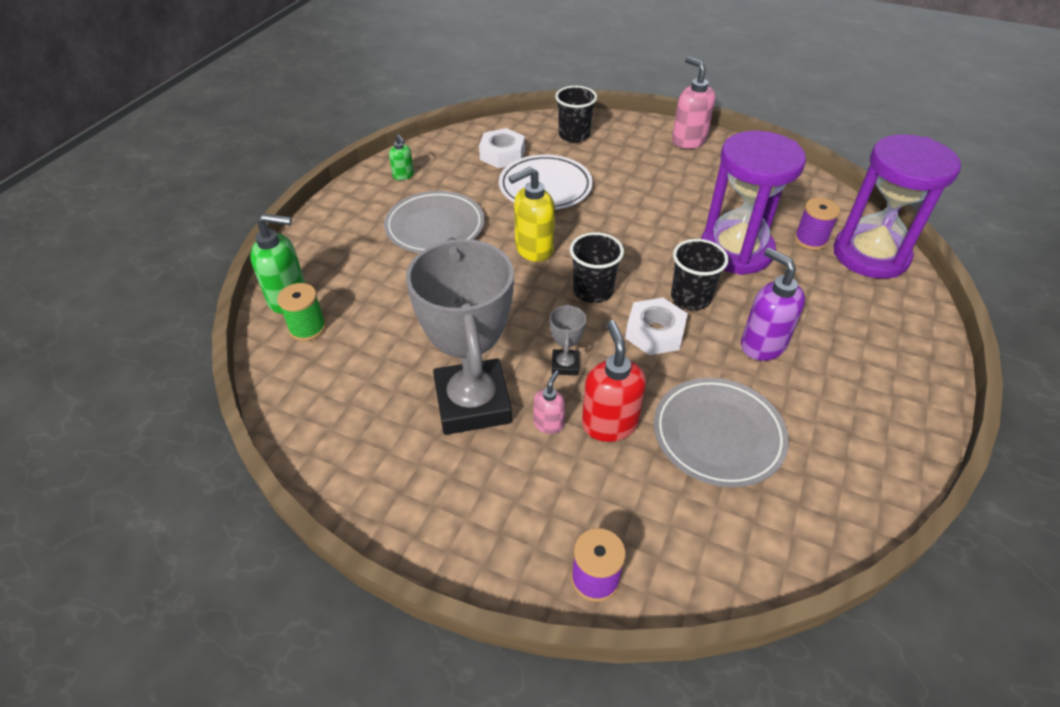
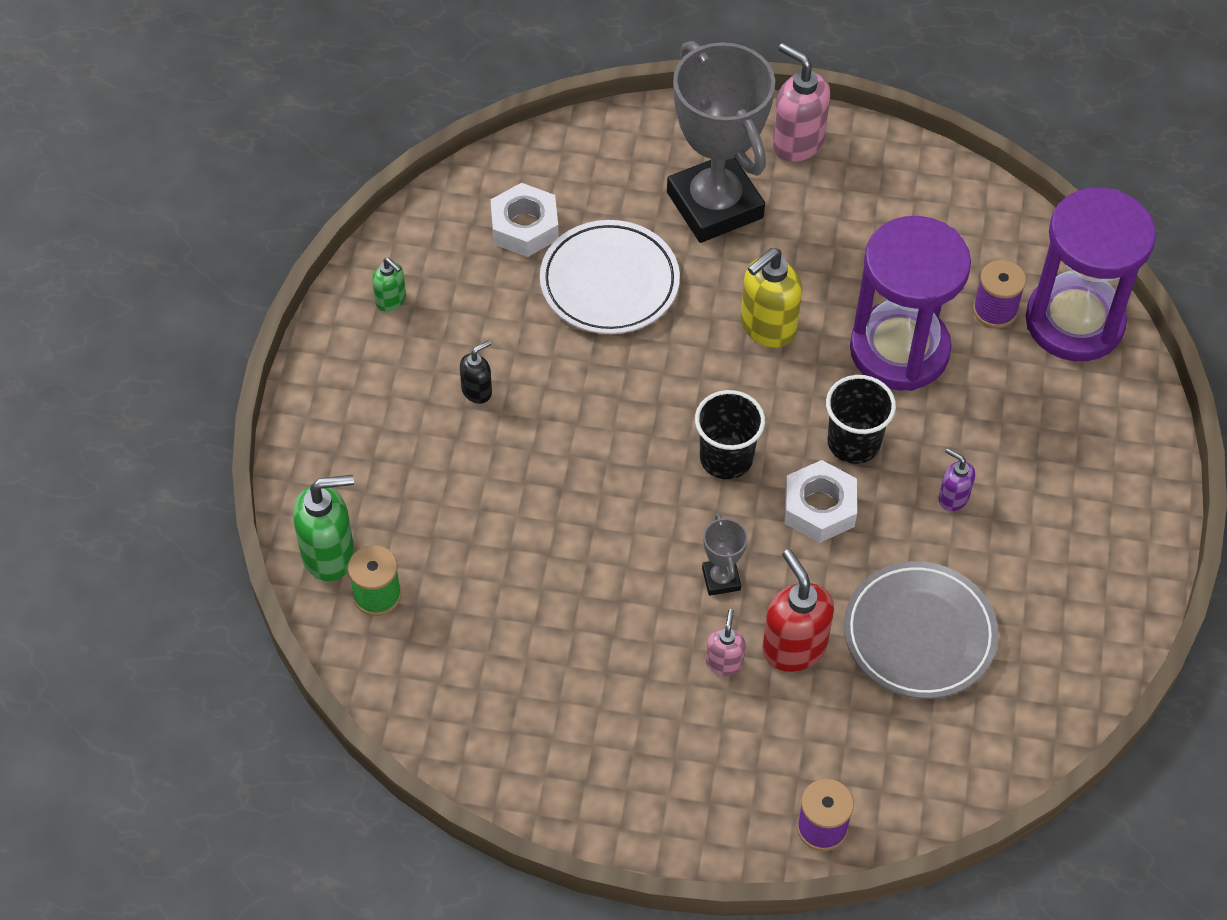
camera: 15 degrees left, 10 degrees up
grey plate [384,191,485,253] -> black soap dispenser [460,340,492,404]
grey trophy [406,238,514,435] -> grey trophy moved to [667,41,775,243]
yellow soap dispenser [508,167,555,262] -> yellow soap dispenser moved to [741,248,802,348]
black cup [555,86,597,143] -> none
purple soap dispenser [741,248,805,361] -> purple soap dispenser [939,448,975,511], size x0.55

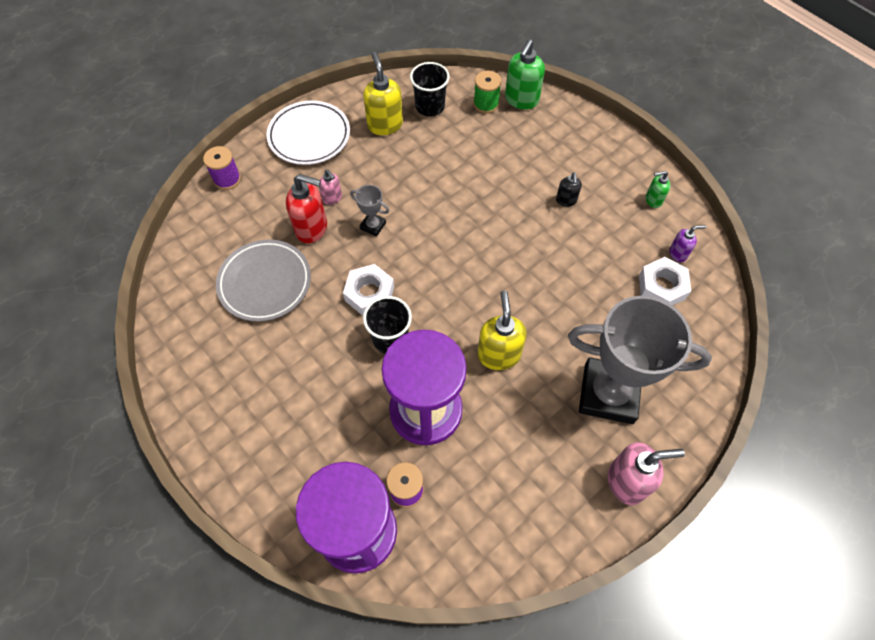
camera: 130 degrees right, 5 degrees up
white plate [540,220,680,334] -> white plate moved to [266,101,350,165]
black cup [695,390,765,479] -> black cup moved to [410,62,450,117]
purple soap dispenser [939,448,975,511] -> purple soap dispenser moved to [669,225,706,262]
none -> yellow soap dispenser [363,52,403,135]

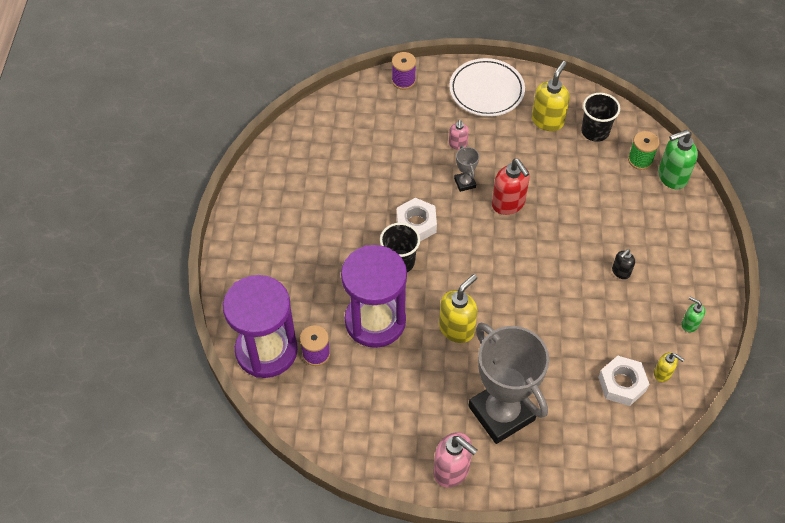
camera: 45 degrees right, 5 degrees down
grey plate [216,239,311,322] -> none
red soap dispenser [286,174,327,243] -> red soap dispenser moved to [492,159,530,215]
purple soap dispenser [669,225,706,262] -> yellow soap dispenser [654,352,684,382]

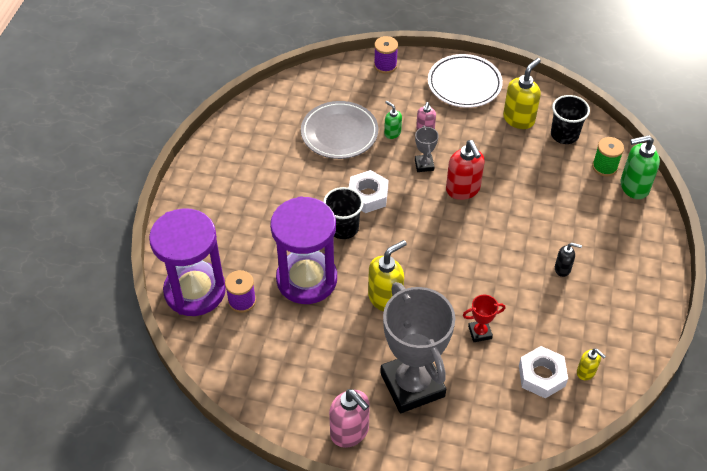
camera: 10 degrees right, 5 degrees down
black soap dispenser [612,249,635,279] -> black soap dispenser turned 135 degrees counterclockwise [555,243,582,277]
green soap dispenser [682,297,705,332] -> green soap dispenser moved to [384,101,402,139]
none -> grey plate [301,101,378,159]
none -> red trophy [463,295,505,342]

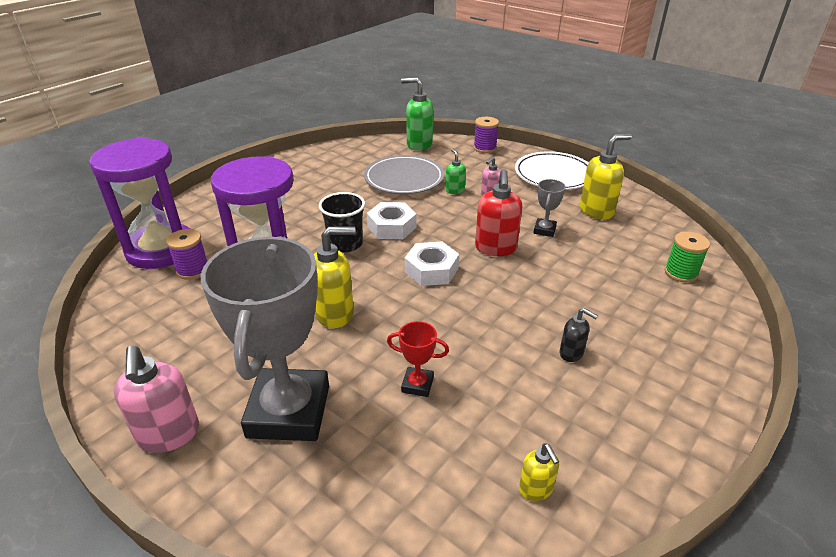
camera: 25 degrees right, 15 degrees down
grey trophy [415,125,439,172] -> grey trophy moved to [533,179,566,237]
white nut [519,346,568,398] -> white nut moved to [405,242,459,286]
black cup [551,95,590,144] -> none
green soap dispenser [620,135,660,199] -> green soap dispenser moved to [401,77,433,151]

